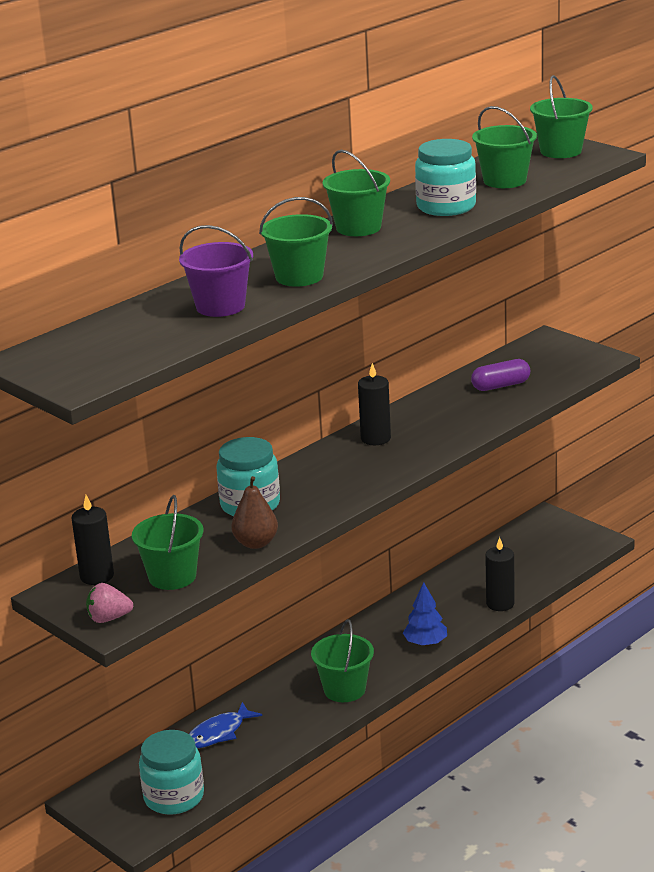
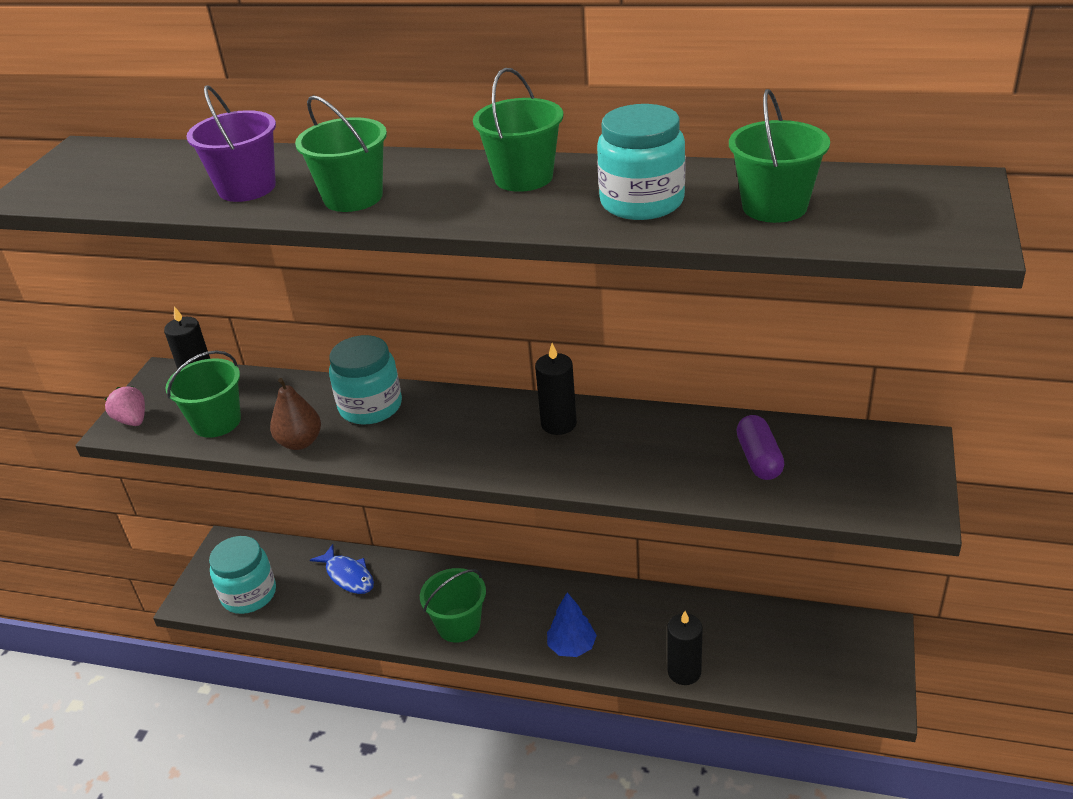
camera: 60 degrees right, 10 degrees up
blue fish [189,702,262,748] -> blue fish turned 150 degrees counterclockwise [310,544,374,594]
purple capsule [471,359,530,391] -> purple capsule turned 45 degrees clockwise [736,415,784,480]
green bucket [530,75,593,158] -> none

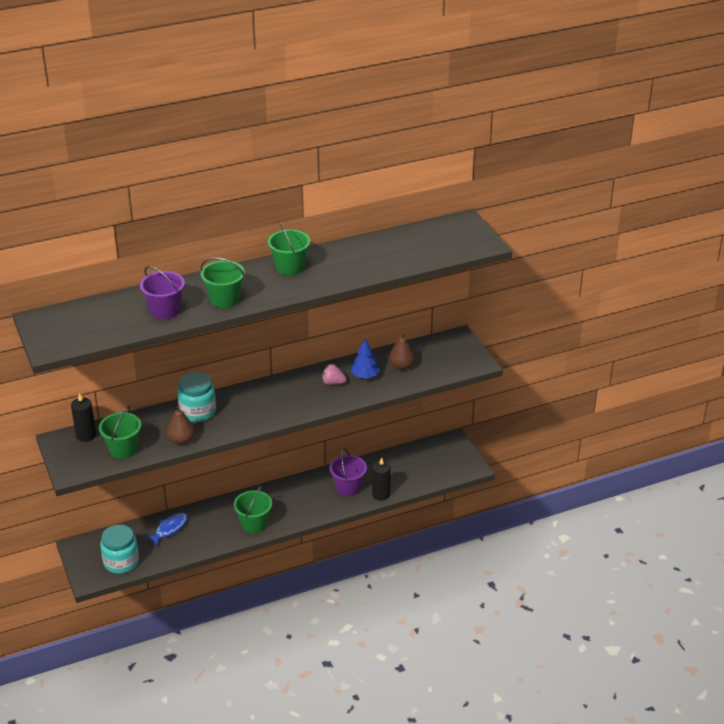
camera: 40 degrees left, 0 degrees up
pink strawberry [105,386,145,426] -> pink strawberry moved to [322,364,347,385]
blue fish [310,544,374,594] -> blue fish turned 60 degrees counterclockwise [144,513,188,546]
black candle [535,343,577,435] -> none
blue tree [547,592,597,657] -> blue tree moved to [351,338,380,379]
turquoise jar [597,104,686,220] -> none
green bucket [729,89,830,223] -> none
purple capsule [736,415,784,480] -> brown pear [389,332,415,370]
none -> purple bucket [330,449,367,496]

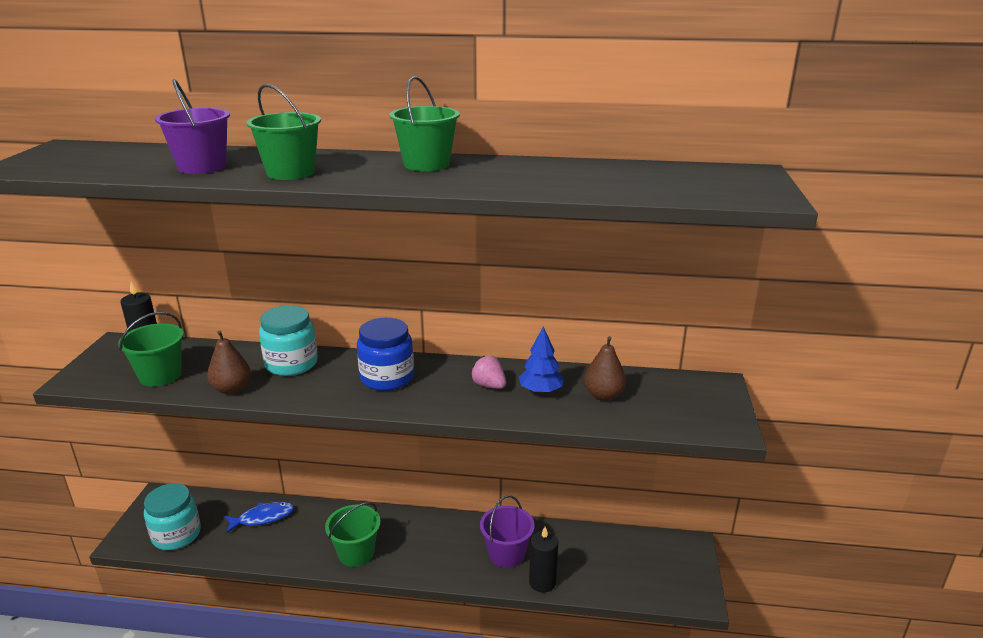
camera: 30 degrees right, 10 degrees down
none -> blue jar [357,318,414,391]

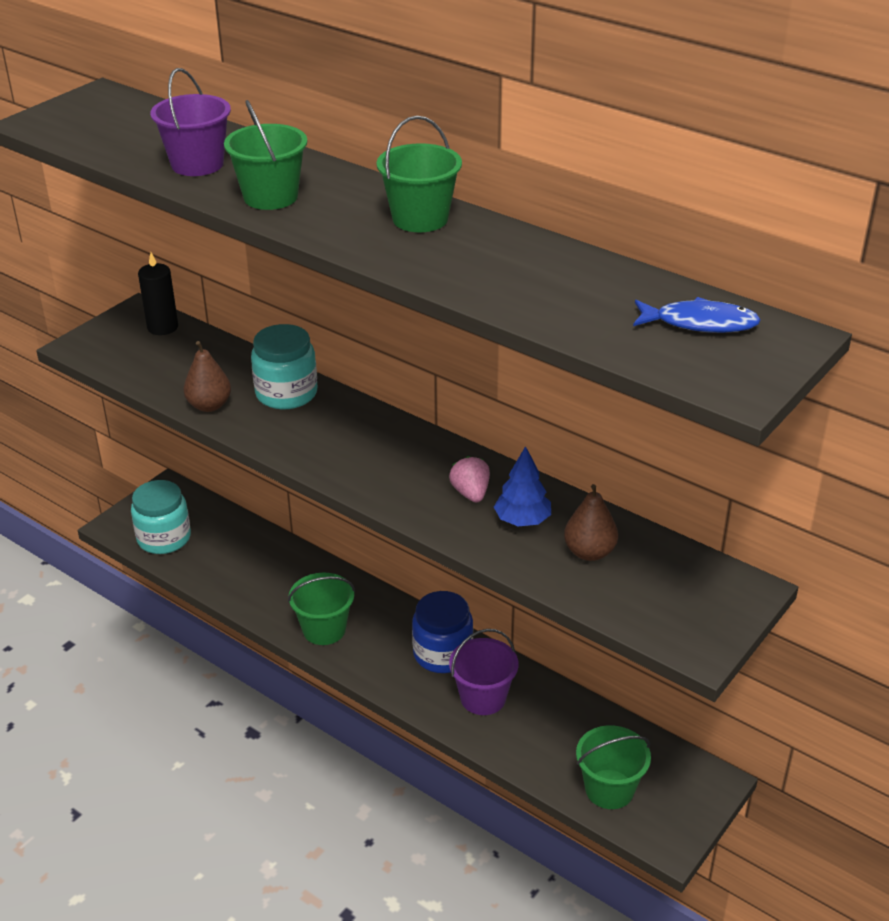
camera: 30 degrees right, 10 degrees up
green bucket [118,312,184,387] -> green bucket moved to [576,725,651,809]
blue fish [225,502,294,533] -> blue fish moved to [633,297,761,333]
blue jar [357,318,414,391] -> blue jar moved to [412,591,473,673]
black candle [529,527,558,593] -> none

